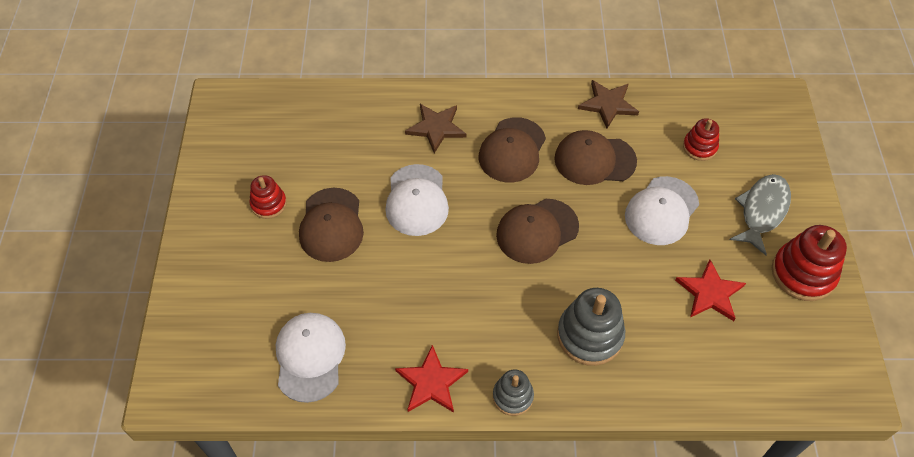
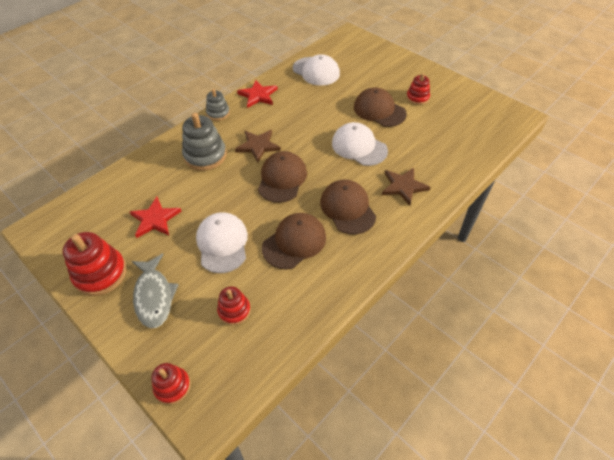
camera: 135 degrees right, 5 degrees down
brown star [578,80,639,129] -> brown star moved to [235,130,281,163]
none -> red stacking toy [151,363,191,405]

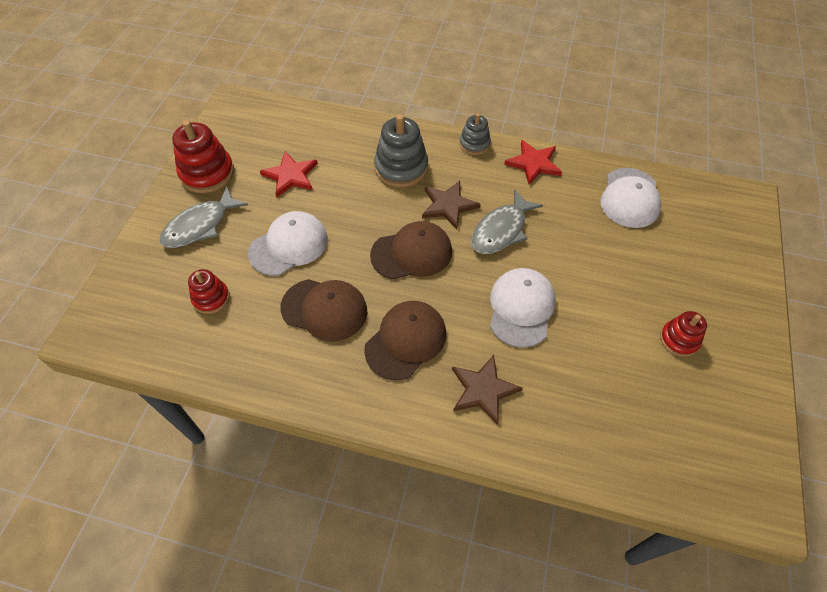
camera: 60 degrees right, 5 degrees up
red stacking toy [151,363,191,405] -> none
brown cap [354,87,407,127] -> none
none -> grey fish [471,189,543,254]

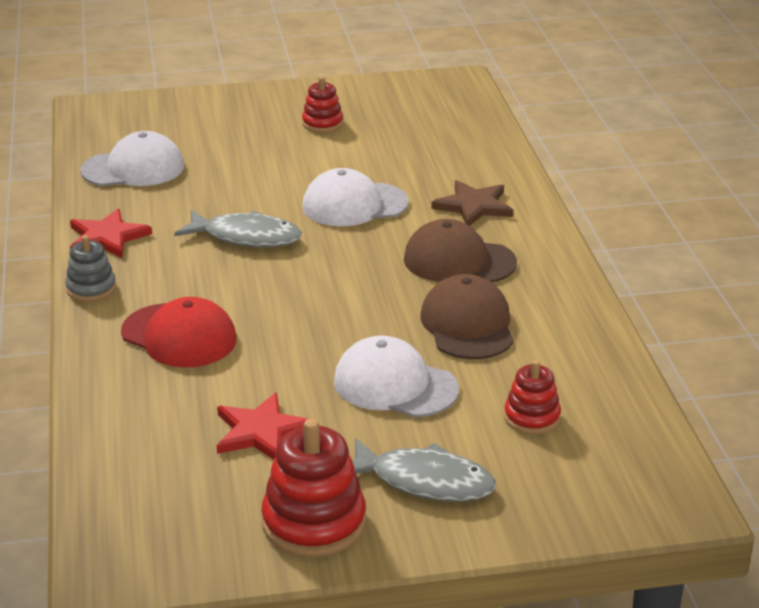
camera: 115 degrees left, 25 degrees down
brown cap [370,221,452,280] -> none
grey stacking toy [374,114,428,187] -> red cap [121,297,237,368]
brown star [422,181,481,229] -> none

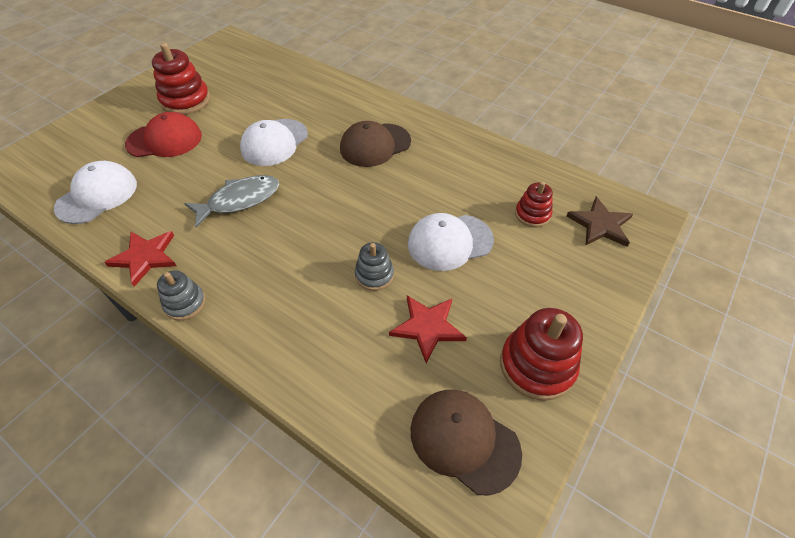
camera: 45 degrees left, 20 degrees up
red cap [121,297,237,368] -> red cap moved to [125,112,202,157]
red stacking toy [302,77,343,132] -> red stacking toy [152,43,210,115], size x1.69
grey fish [352,438,496,502] -> none
brown cap [420,274,514,359] -> brown cap moved to [411,390,522,495]
brown star [431,180,513,226] -> brown star moved to [566,197,633,247]
none -> grey stacking toy [355,242,394,291]

